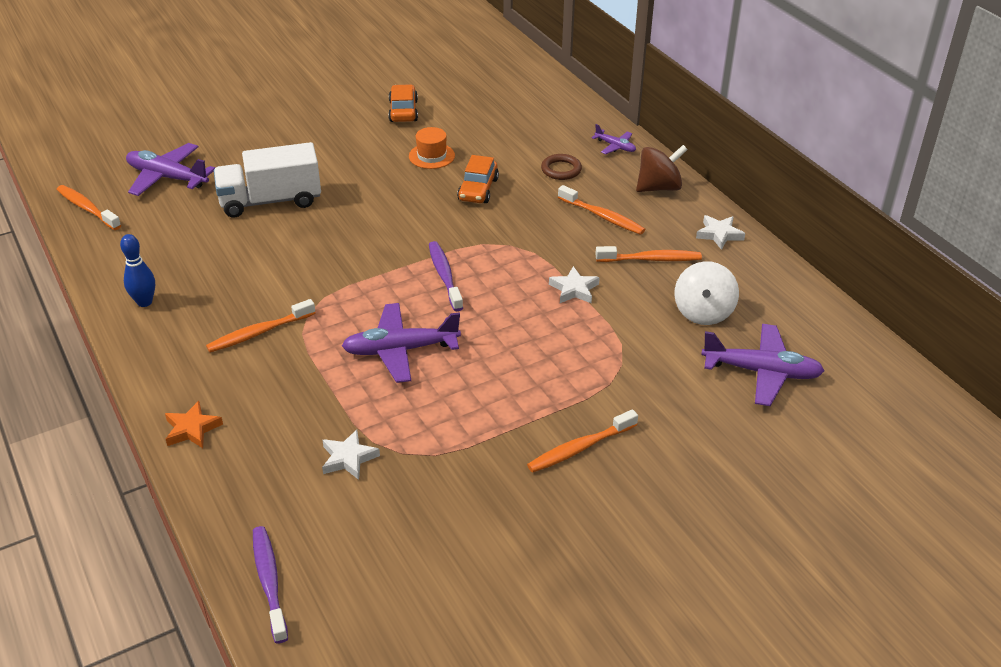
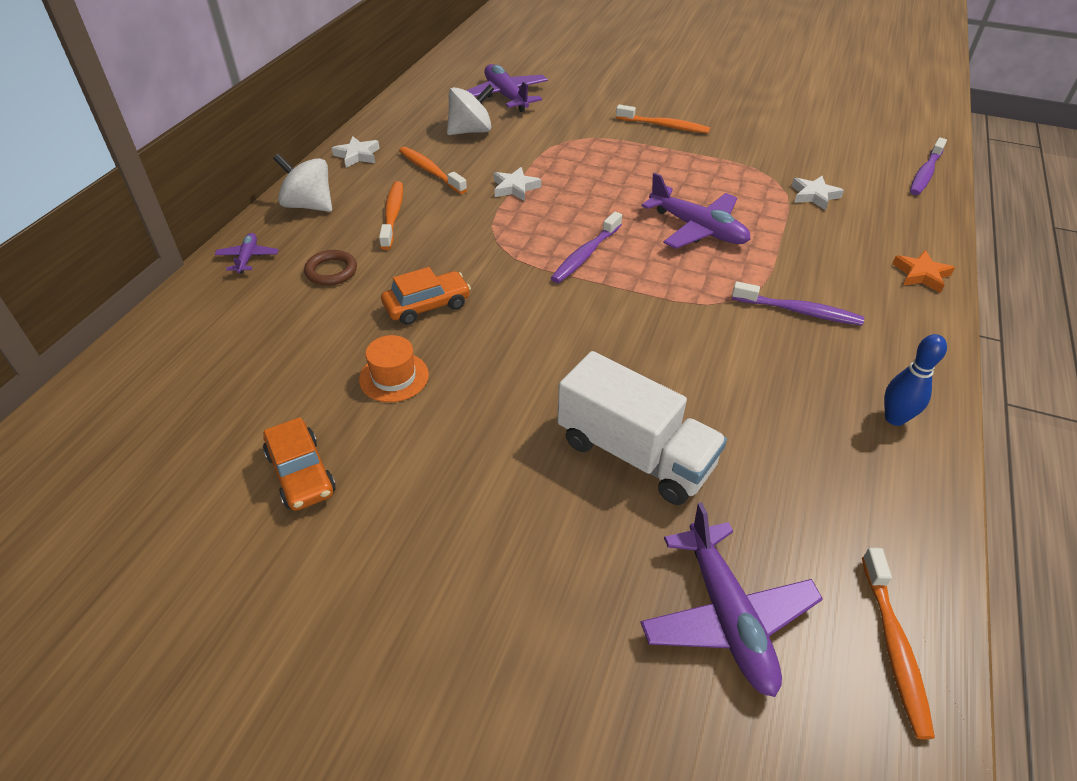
camera: 130 degrees left, 5 degrees up
orange toothbrush [206,299,315,352] -> purple toothbrush [732,281,864,326]
orange car [388,84,418,122] -> orange car turned 75 degrees counterclockwise [263,417,336,511]
brown spinning top [636,145,688,192] -> white spinning top [273,153,332,212]

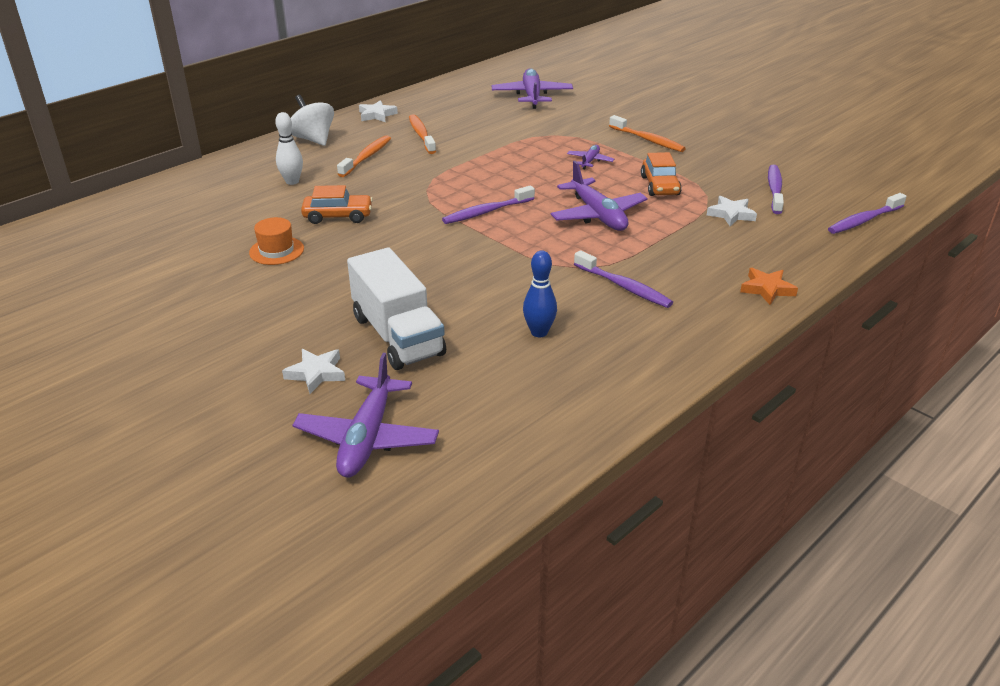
camera: 25 degrees right, 10 degrees down
purple plane [214,233,278,273] -> purple plane moved to [567,145,614,169]
orange car [263,417,336,511] -> orange car moved to [641,152,682,196]
brown ring [304,250,357,286] -> white bowling pin [275,112,303,185]
white spinning top [447,84,494,135] -> none
white star [494,167,541,201] -> white star moved to [282,349,345,394]
orange toothbrush [862,548,935,739] -> none
blue bowling pin [884,334,947,426] -> blue bowling pin moved to [523,250,557,337]
none -> purple toothbrush [768,165,784,214]

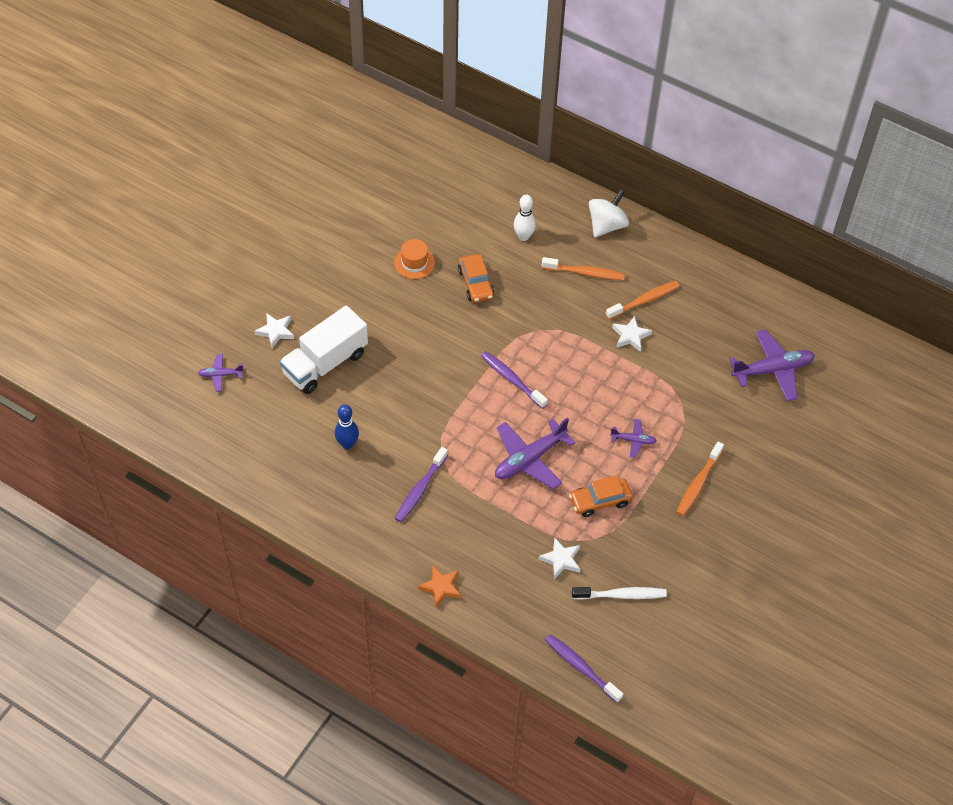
camera: 75 degrees right, 20 degrees up
purple plane [293,353,439,477] -> purple plane [198,354,244,392], size x0.51
white star [359,100,398,122] -> white star moved to [612,316,652,352]
purple toothbrush [768,165,784,214] -> white toothbrush [572,587,667,600]

